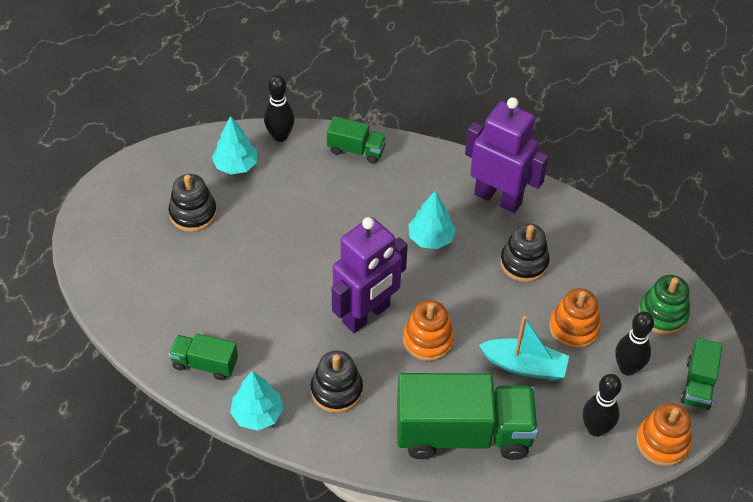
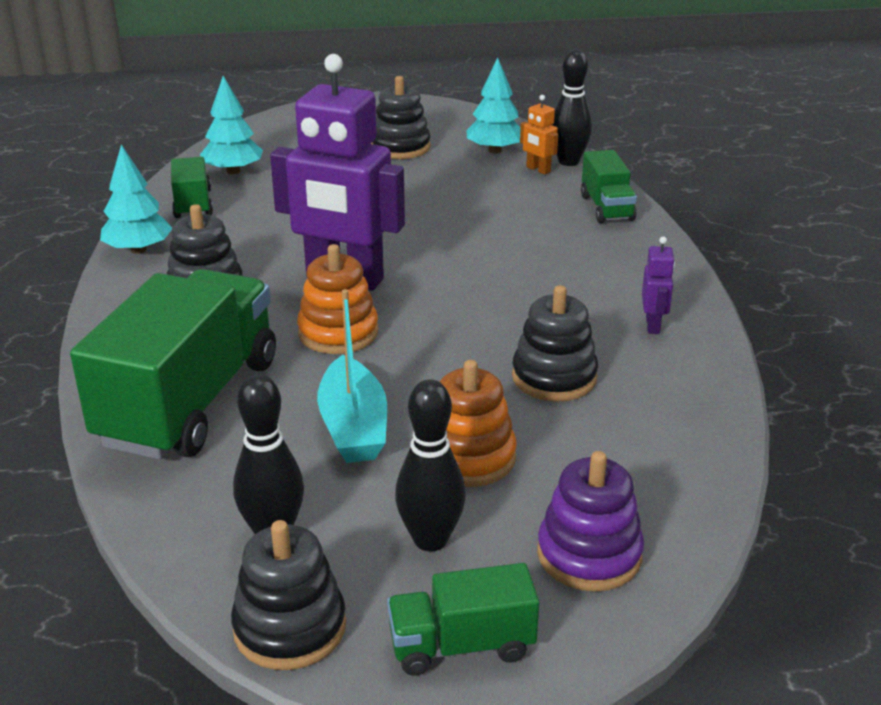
camera: 65 degrees right, 20 degrees down
green truck [397,373,538,460] -> green truck turned 135 degrees counterclockwise [70,269,276,460]
turquoise tree [408,191,456,249] -> turquoise tree moved to [200,76,263,174]
purple robot [465,97,549,213] -> purple robot [642,237,675,334], size x0.41
orange stacking toy [636,403,692,466] -> black stacking toy [231,520,346,670]
green stacking toy [638,275,690,335] -> purple stacking toy [537,451,644,592]
none -> orange robot [520,95,558,175]

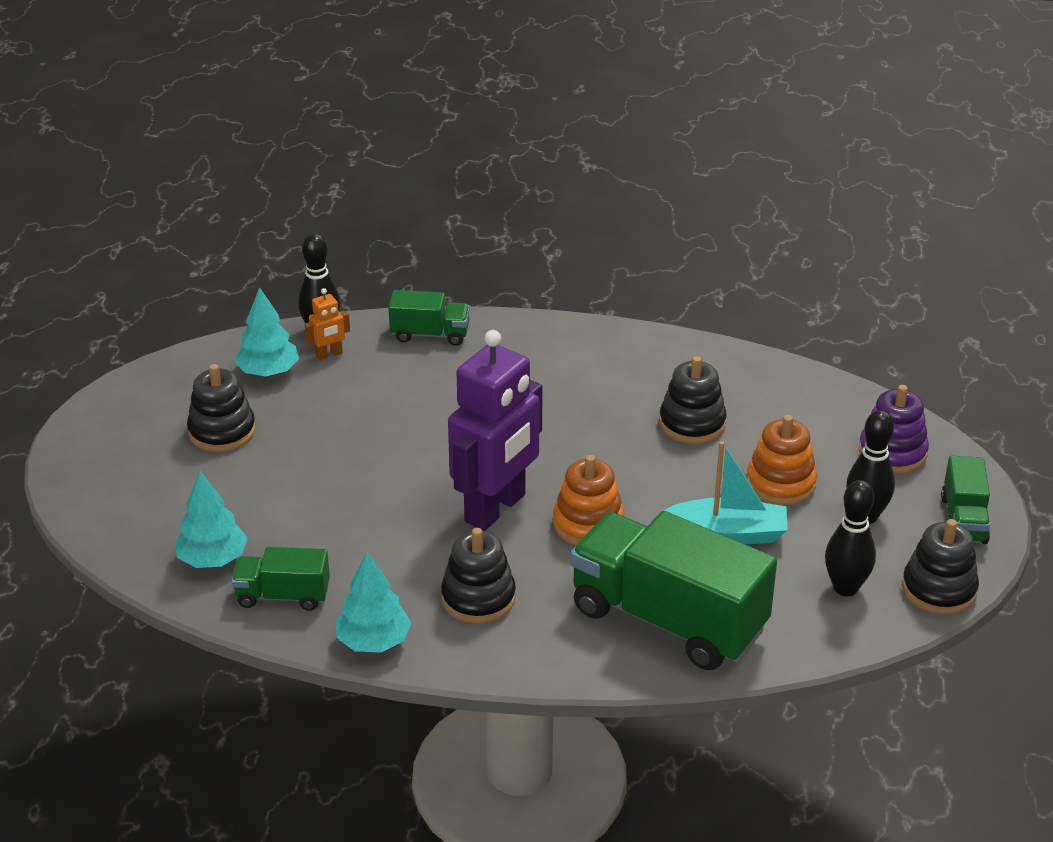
camera: 75 degrees left, 5 degrees up
purple robot [642,237,675,334] -> none

